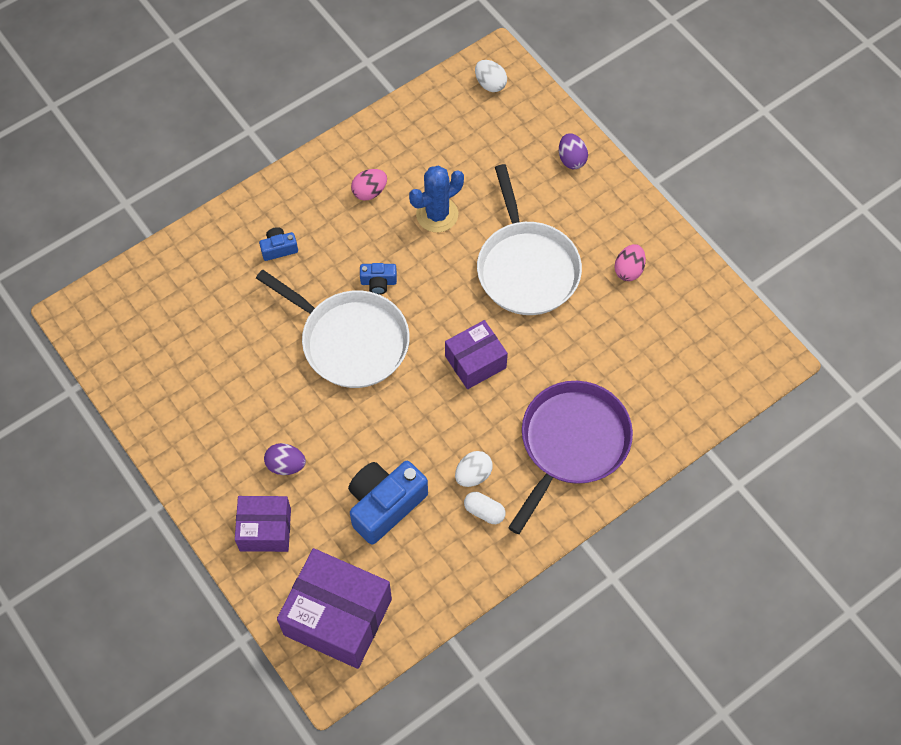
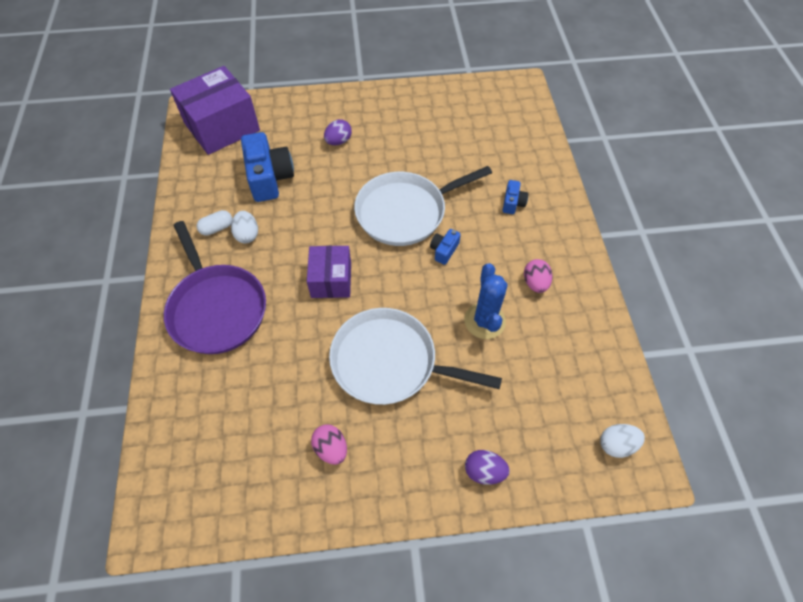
camera: 120 degrees right, 5 degrees down
purple box [235,496,291,552] -> none

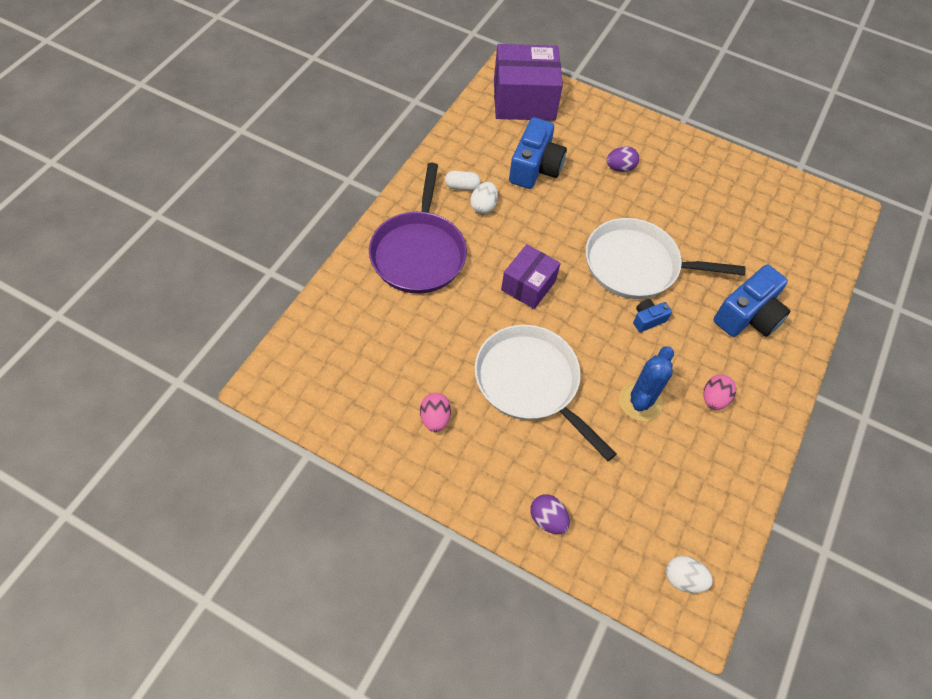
camera: 30 degrees right, 0 degrees up
blue camera [503,180,528,214] -> blue camera [714,265,790,337], size x2.06

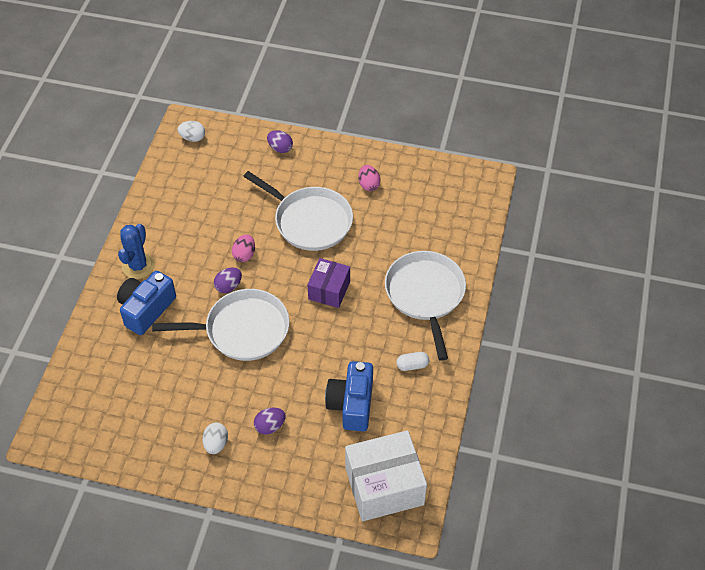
camera: 170 degrees right, 5 degrees down
purple pan [369,163,467,294] -> white pan [385,251,466,361]
white egg [470,182,498,214] -> white egg moved to [202,423,228,454]
purple box [494,44,563,121] -> white box [345,430,427,521]
blue cactus [619,346,674,421] -> blue cactus moved to [118,224,155,279]
blue camera [633,299,672,332] -> purple egg [214,267,242,293]
pink egg [703,375,736,410] -> pink egg moved to [232,234,255,262]

